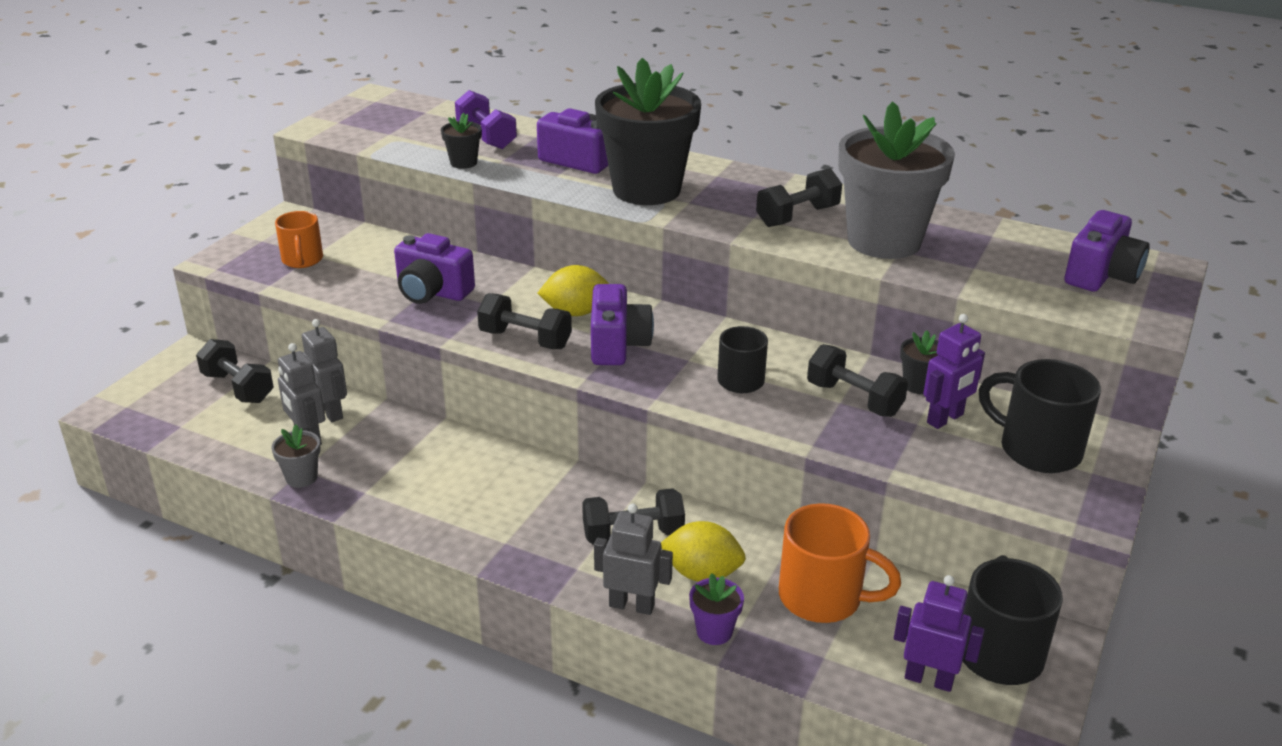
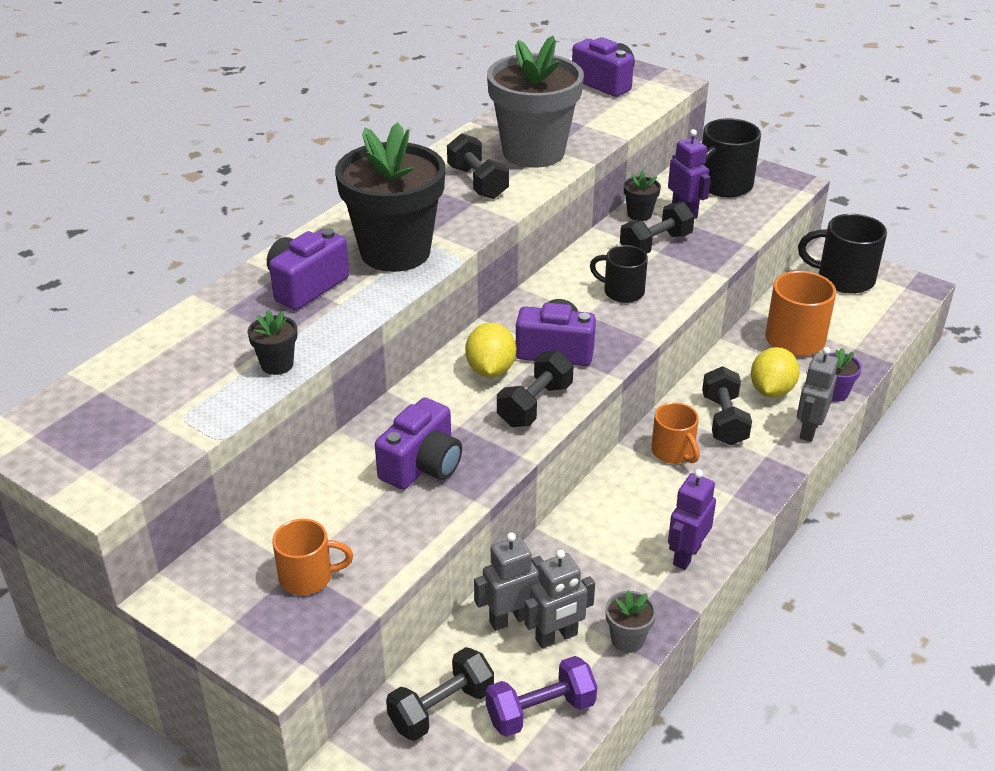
camera: 80 degrees left, 5 degrees up
purple dumbbell [455,90,517,149] -> purple dumbbell moved to [486,656,597,737]
purple robot [894,575,985,692] -> purple robot moved to [668,469,716,570]
none -> orange mug [651,402,700,464]

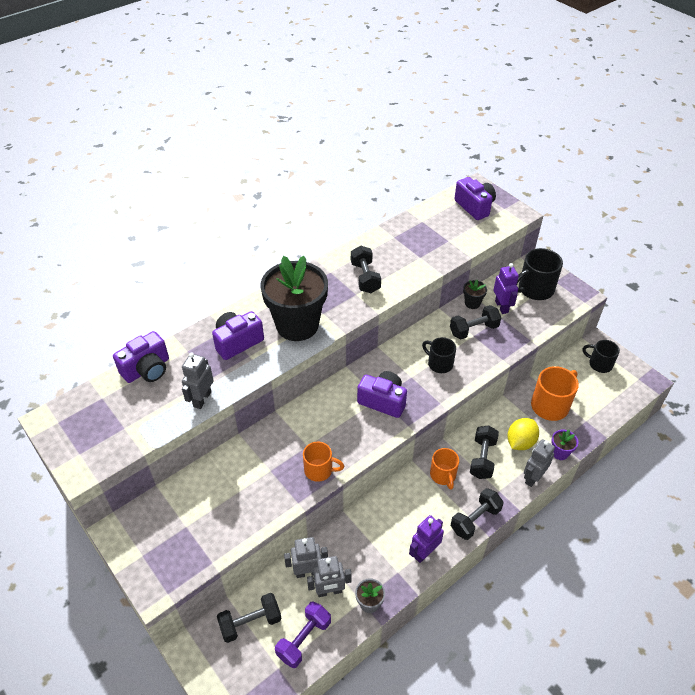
camera: 15 degrees right, 10 degrees up
black flower pot [247,310,297,375] -> grey robot [182,353,214,409]
orange mug [272,519,353,595] -> orange mug moved to [303,441,344,482]
purple camera [375,398,462,490] -> purple camera moved to [113,331,169,383]
yellow lemon [465,323,517,378] -> none
purple dumbbell [486,656,597,737] -> purple dumbbell turned 45 degrees counterclockwise [275,601,331,668]
grey flower pot [487,36,584,168] -> none
black dumbbell [497,350,574,427] -> black dumbbell moved to [451,488,503,540]
black mug [798,214,887,294] -> black mug [583,340,620,373], size x0.64

